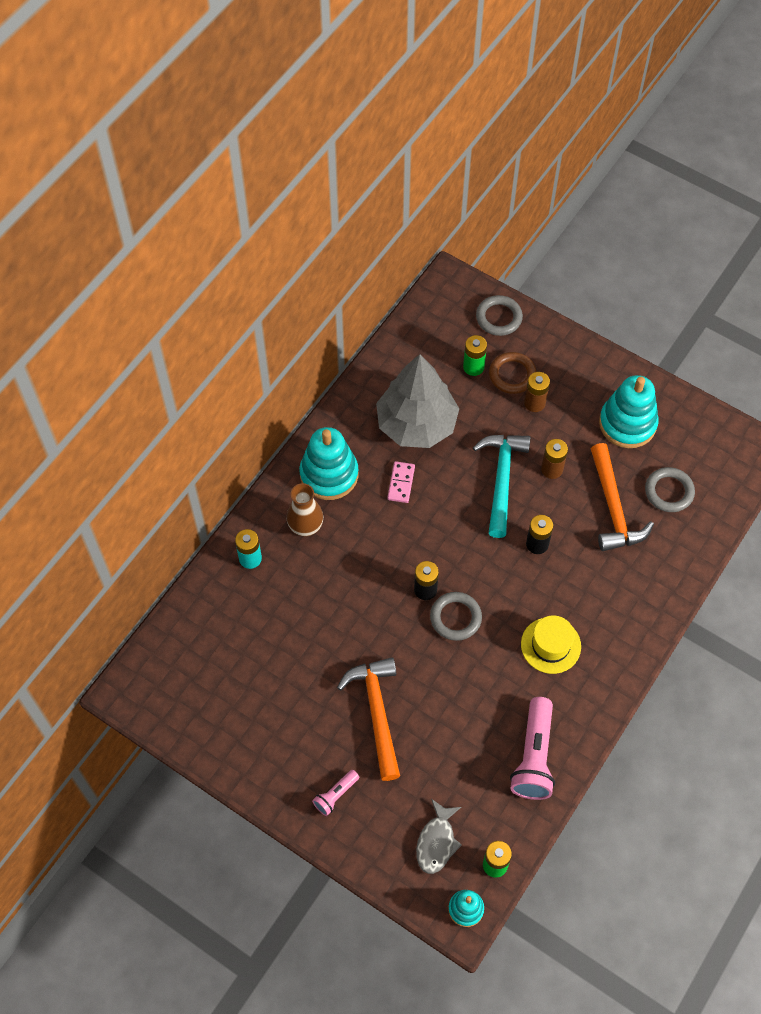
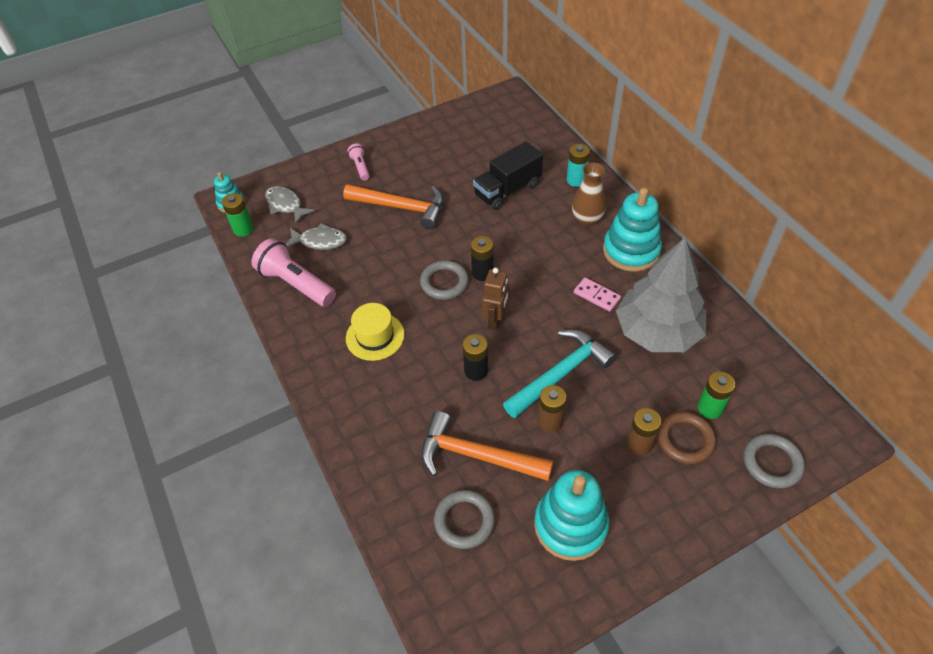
camera: 120 degrees right, 10 degrees down
turquoise hammer [473,435,530,538] -> turquoise hammer turned 75 degrees counterclockwise [503,330,616,418]
none -> grey fish [285,223,347,250]
none -> black truck [473,141,543,210]
none -> brown robot [482,268,509,330]

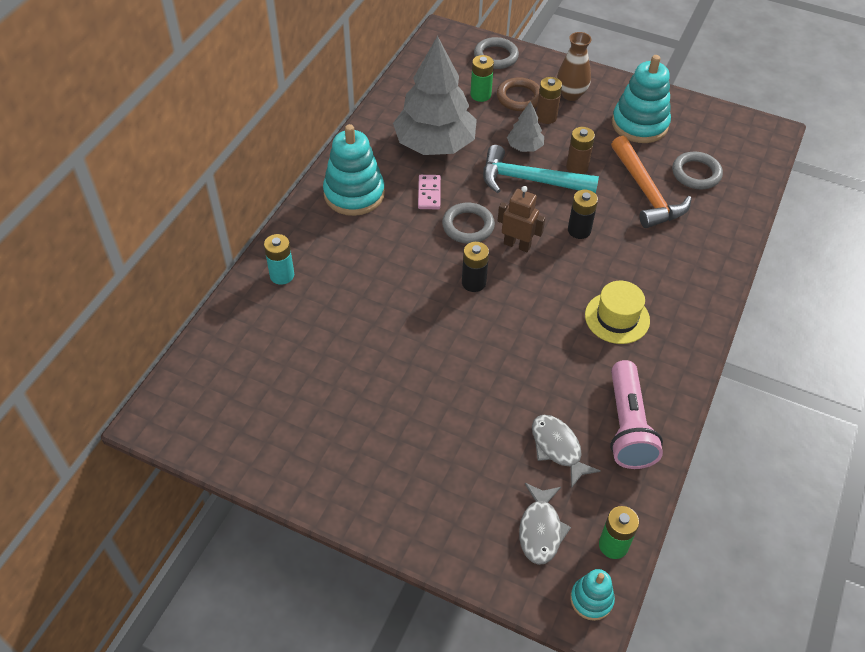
camera: 130 degrees left, 0 degrees up
orange hammer [343,184,444,229] -> none
pink flashlight [347,143,370,180] -> none
grey ring [420,260,469,300] -> grey ring moved to [442,203,495,244]
black truck [473,141,543,210] -> none
brown robot [482,268,509,330] -> brown robot turned 45 degrees clockwise [498,186,545,252]
brown vase [572,162,606,227] -> brown vase moved to [557,32,591,101]
none -> grey tree [507,101,544,152]

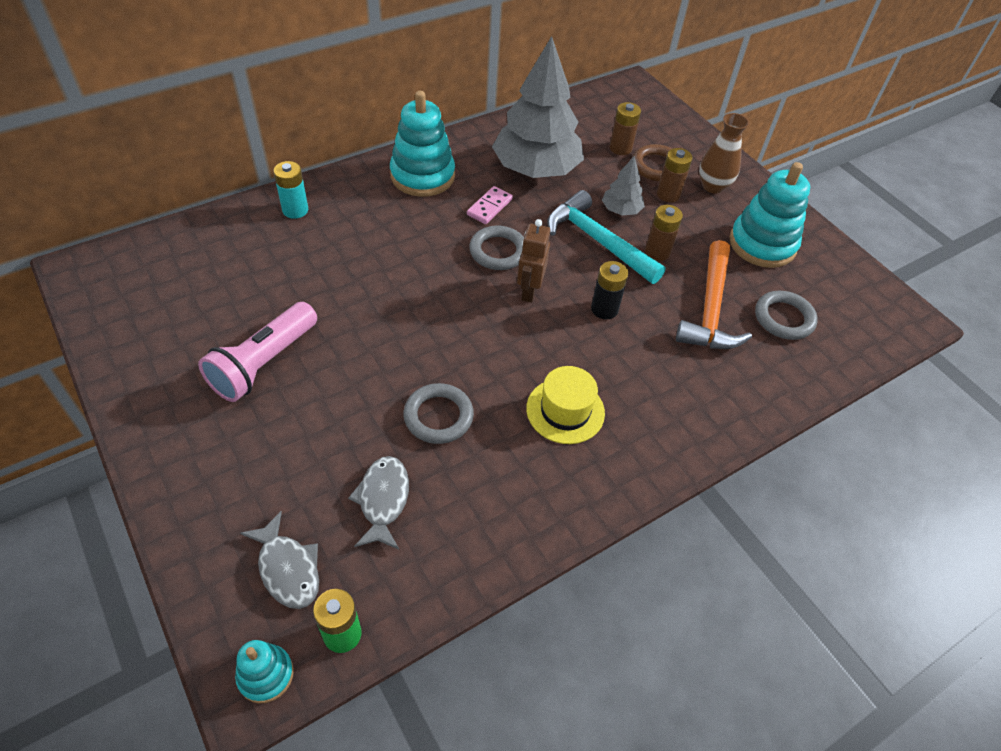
camera: 30 degrees right, 0 degrees up
black battery [462,242,489,292] -> none
green battery [470,55,494,102] -> brown battery [610,102,641,155]
grey ring [474,37,519,69] -> grey ring moved to [404,383,474,444]
brown robot [498,186,545,252] -> brown robot turned 135 degrees counterclockwise [517,219,550,303]
grey fish [519,483,571,565] -> grey fish turned 75 degrees counterclockwise [240,511,319,609]
pink flashlight [610,360,663,469] -> pink flashlight moved to [198,302,317,402]

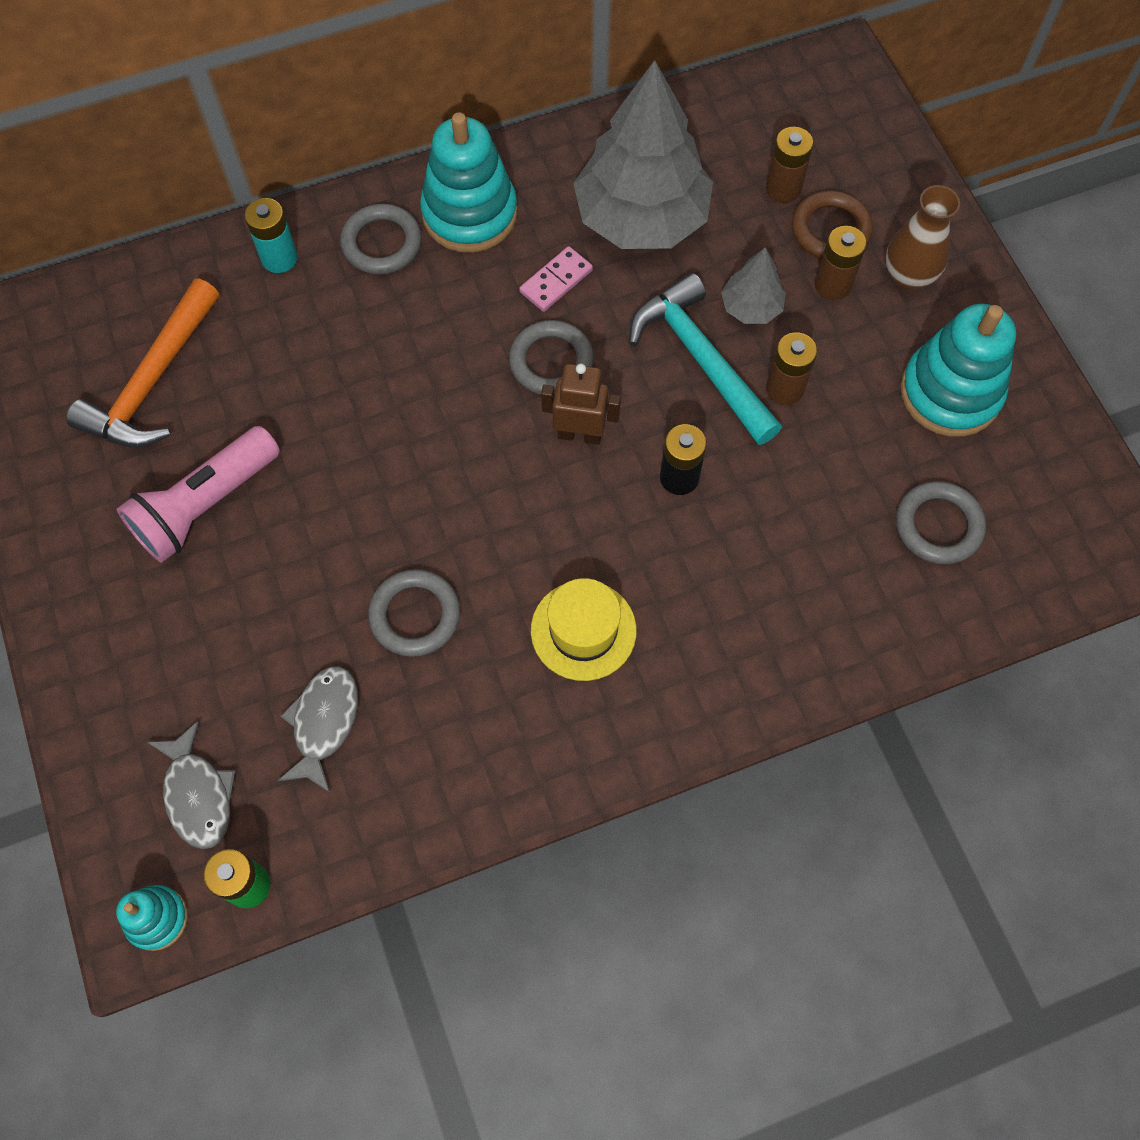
camera: 15 degrees right, 15 degrees up
brown robot [517,219,550,303] -> brown robot turned 75 degrees clockwise [541,363,621,444]
orange hammer [676,240,752,349] -> orange hammer moved to [66,278,219,447]
none -> grey ring [340,204,422,274]

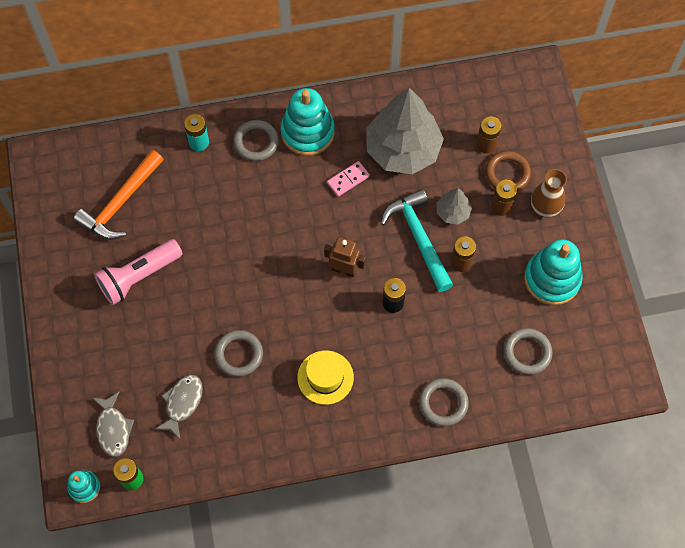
camera: 10 degrees right, 0 degrees up
grey ring [509,320,594,395] -> grey ring moved to [419,378,469,426]

